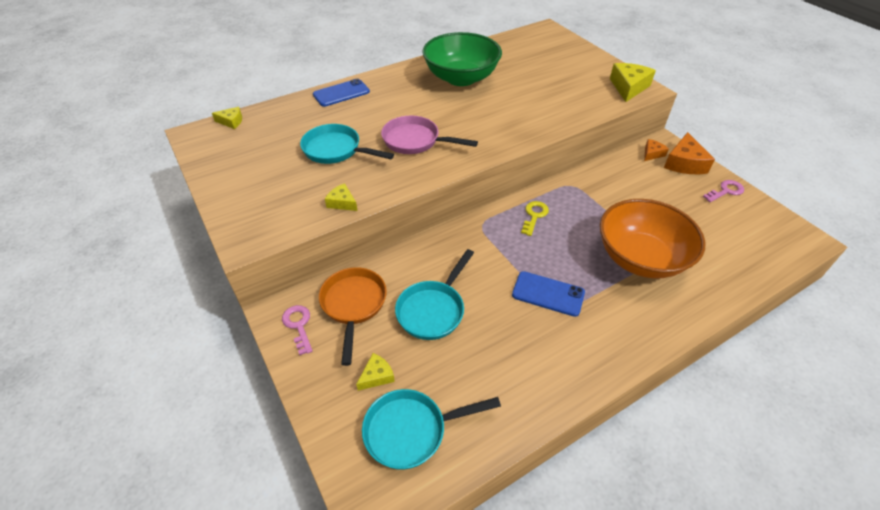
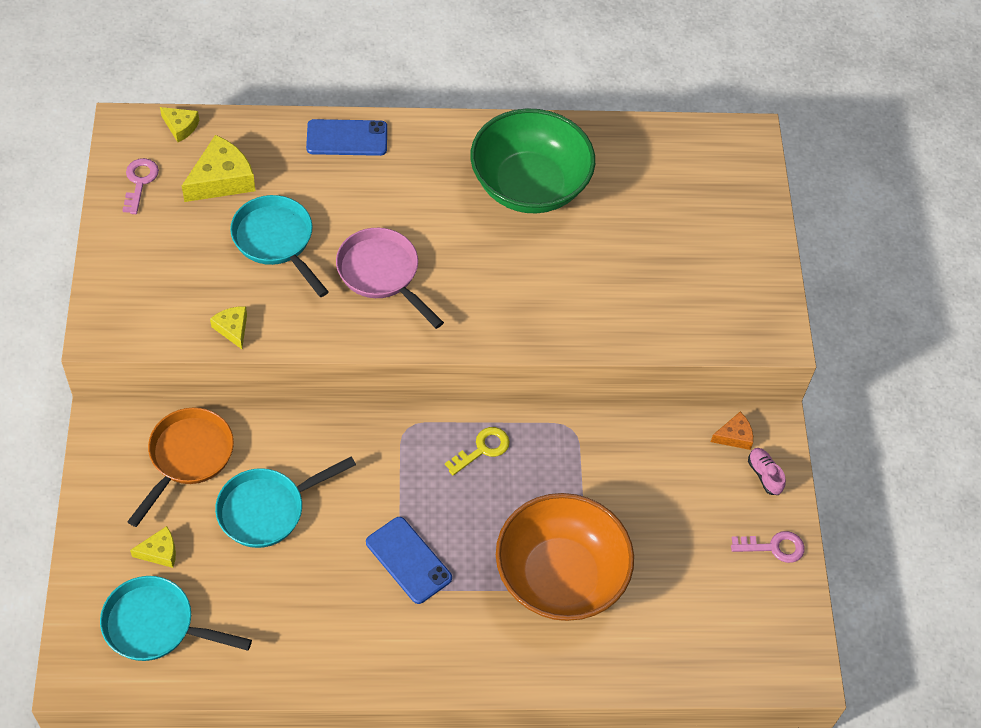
camera: 25 degrees right, 10 degrees up
pink key [282,305,313,355] -> pink key moved to [122,158,159,214]
yellow cheese [610,63,656,102] -> yellow cheese moved to [182,135,255,202]
orange cheese [664,132,715,174] -> pink shoe [748,448,786,495]

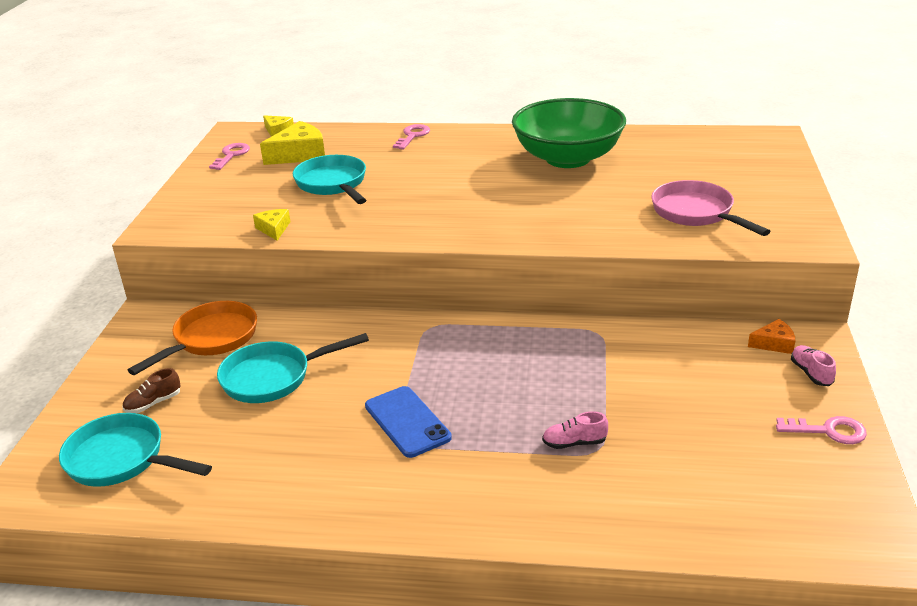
camera: 15 degrees right, 25 degrees down
yellow cheese [130,526,176,568] -> brown shoe [122,368,181,413]
blue phone [306,119,387,156] -> pink key [393,124,430,149]
pink pan [336,228,444,329] -> pink pan moved to [651,180,770,236]
yellow key [445,427,510,476] -> none
orange bowl [496,493,634,621] -> pink shoe [542,411,608,449]

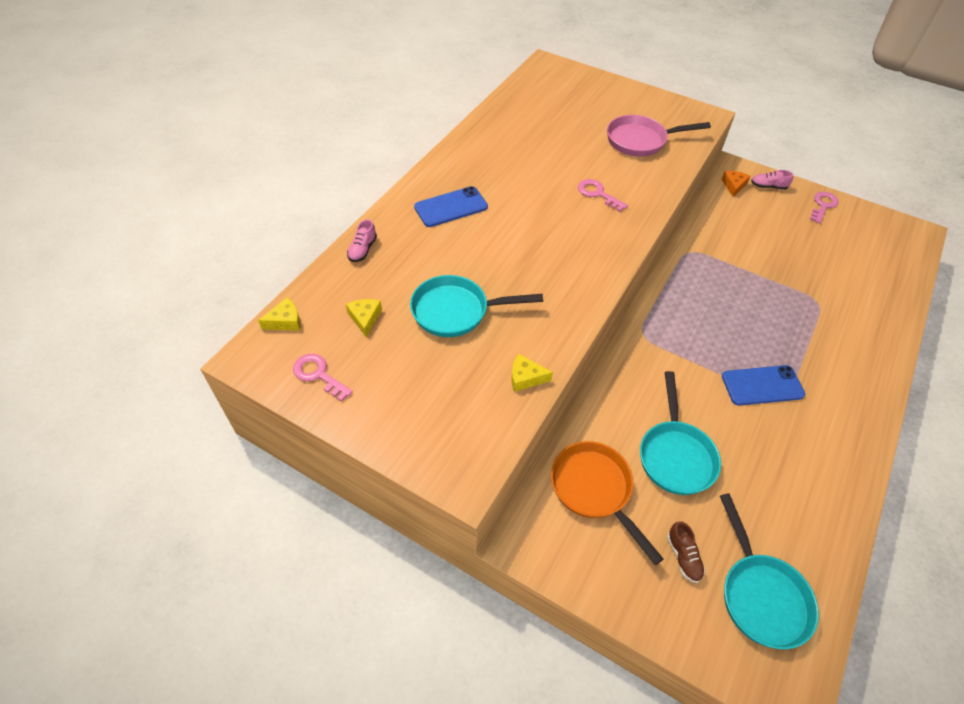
camera: 70 degrees left, 20 degrees up
turquoise pan [59,413,212,487] -> turquoise pan turned 60 degrees counterclockwise [720,493,819,649]
yellow cheese [260,121,325,165] -> yellow cheese [346,299,382,337], size x0.55
pink key [393,124,430,149] -> pink key moved to [578,179,628,212]
green bowl [512,98,626,168] -> none
pink shoe [542,411,608,449] -> pink shoe moved to [347,219,377,262]
none -> blue phone [414,186,488,227]

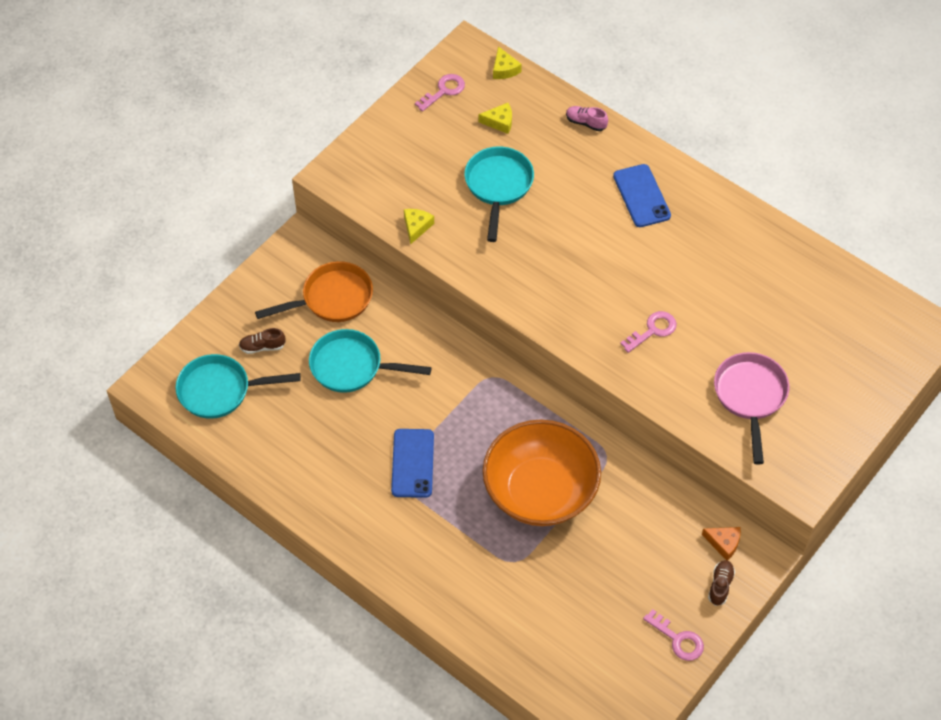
camera: 100 degrees right, 5 degrees up
pink shoe [751,170,794,190] -> brown shoe [708,560,735,606]
none -> orange bowl [482,420,601,526]

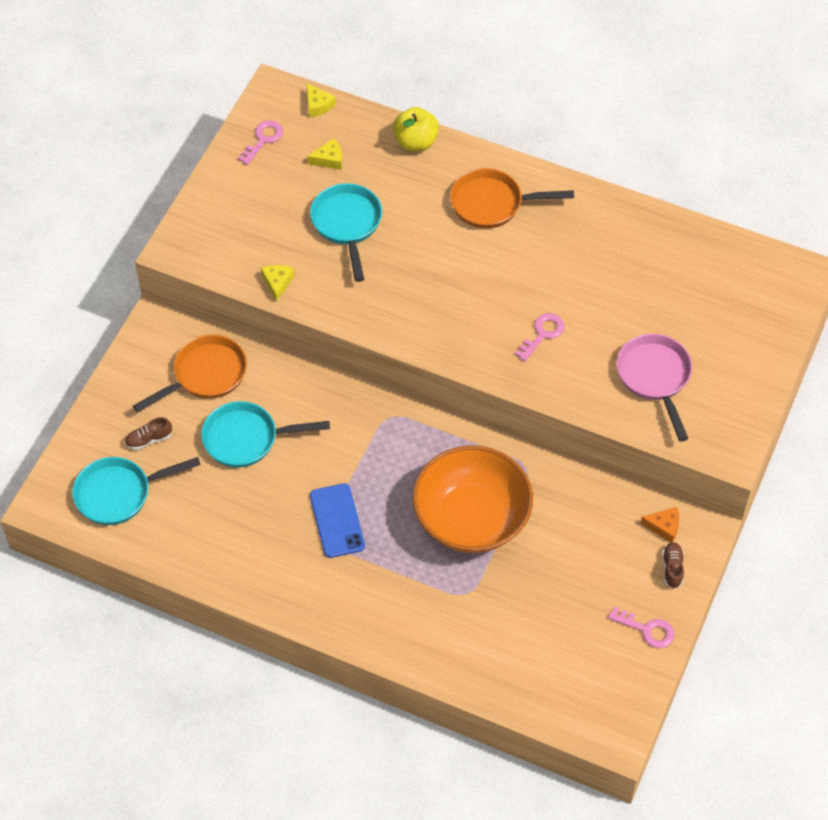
camera: 15 degrees left, 0 degrees up
pink shoe [566,106,608,131] -> yellow apple [393,107,439,151]
blue phone [613,164,671,227] -> orange pan [450,168,574,229]

